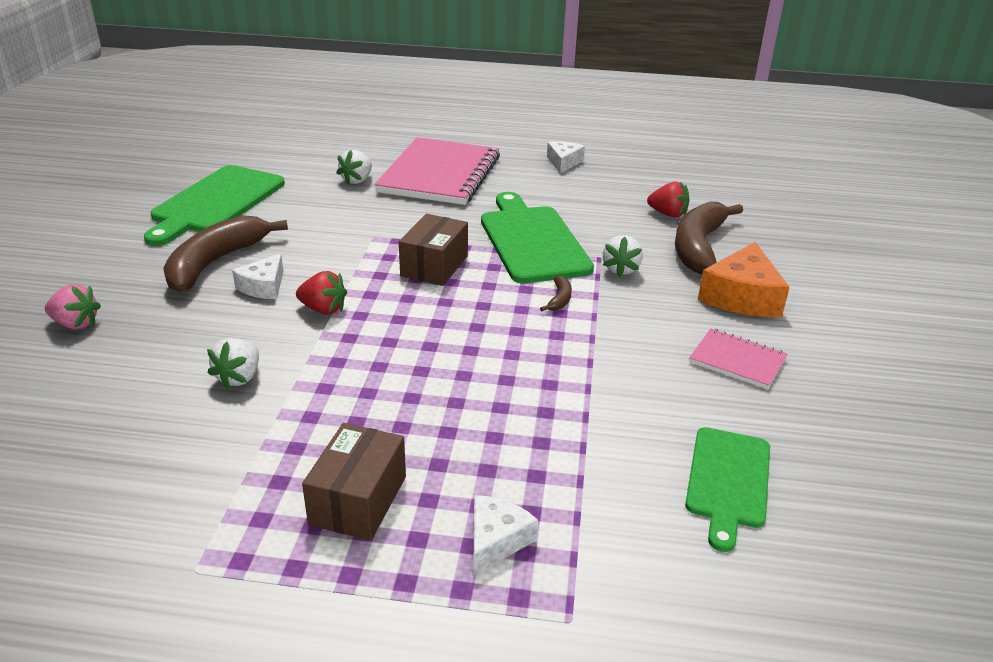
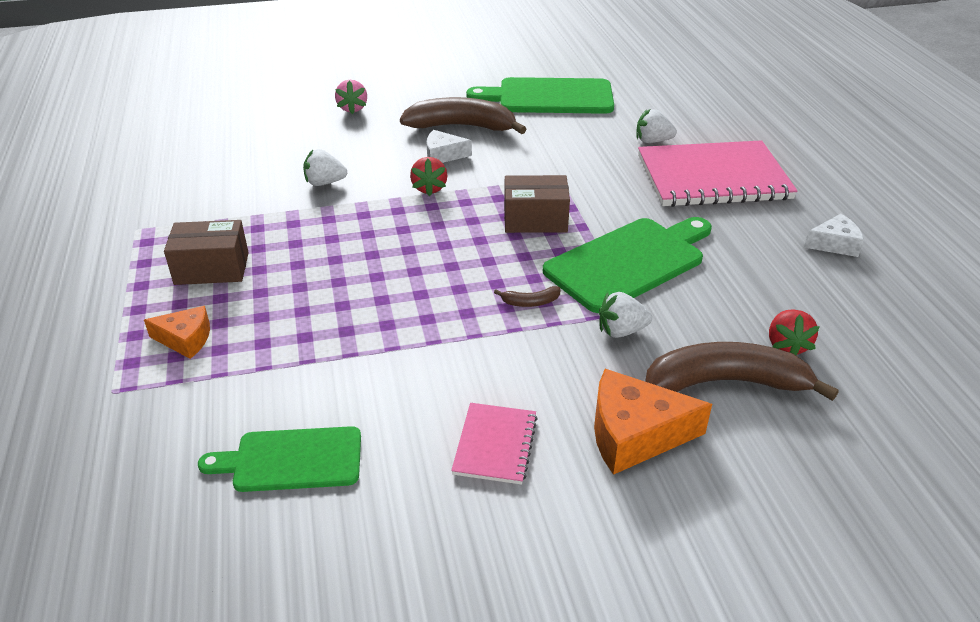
camera: 70 degrees right, 5 degrees up
white cheese [473,495,538,575] -> orange cheese [144,306,210,359]

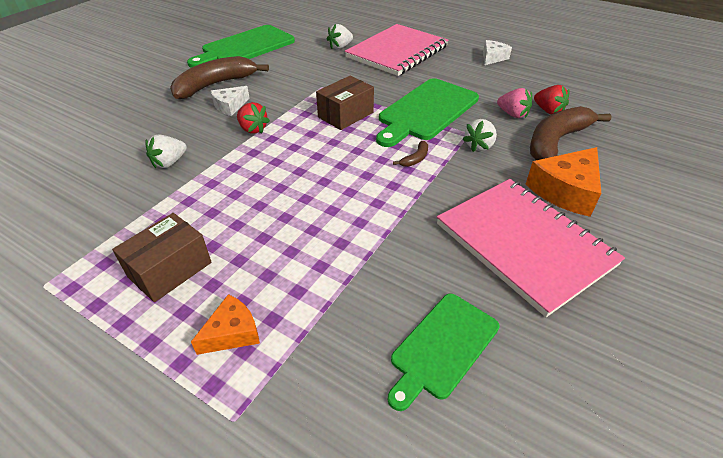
camera: 45 degrees left, 5 degrees up
pink strawberry [335,80,367,114] -> pink strawberry moved to [497,88,532,118]
pink notebook [451,403,538,485] -> pink notebook [437,179,625,317], size x2.08
green cutting board [543,217,712,313] -> green cutting board turned 150 degrees counterclockwise [376,78,479,147]

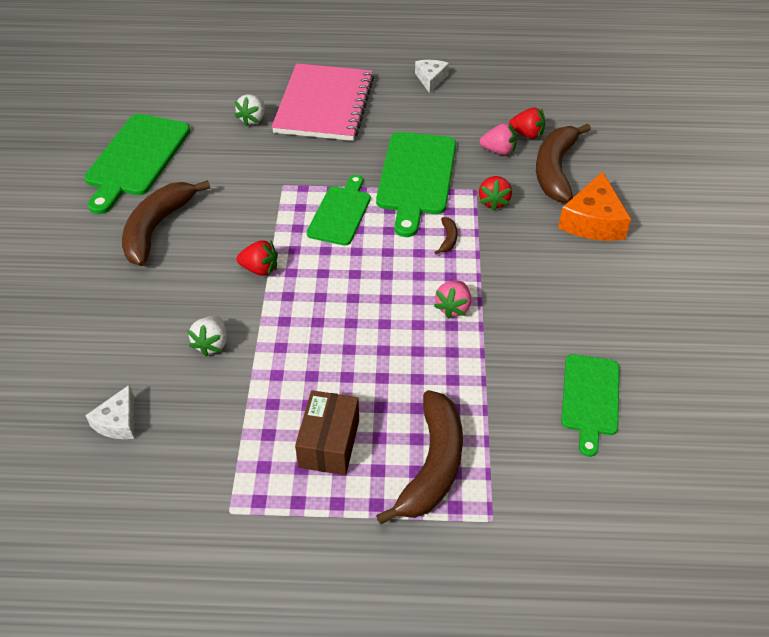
camera: 30 degrees left, 5 degrees up
orange cheese [191,294,260,355] -> brown banana [376,390,463,524]
white cheese [211,86,250,116] -> white cheese moved to [85,385,134,439]
brown box [316,76,374,130] -> green cutting board [307,175,371,246]
pink notebook [437,179,625,317] -> none
white strawberry [462,119,497,152] -> red strawberry [479,176,512,211]
none -> pink strawberry [434,281,471,319]

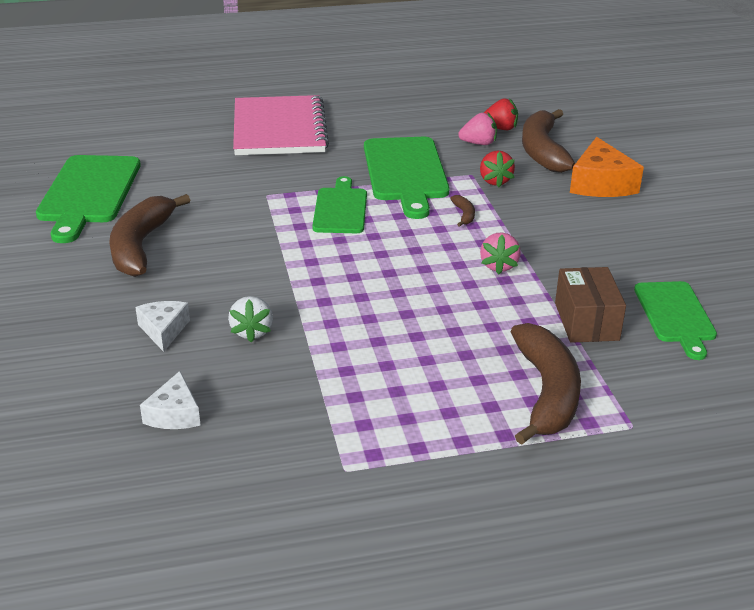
camera: 15 degrees left, 15 degrees down
white strawberry [235,94,265,126] -> none
red strawberry [236,240,278,276] -> none
brown box [295,390,359,475] -> brown box moved to [555,267,626,343]
white cheese [415,60,449,93] -> white cheese moved to [135,301,190,352]

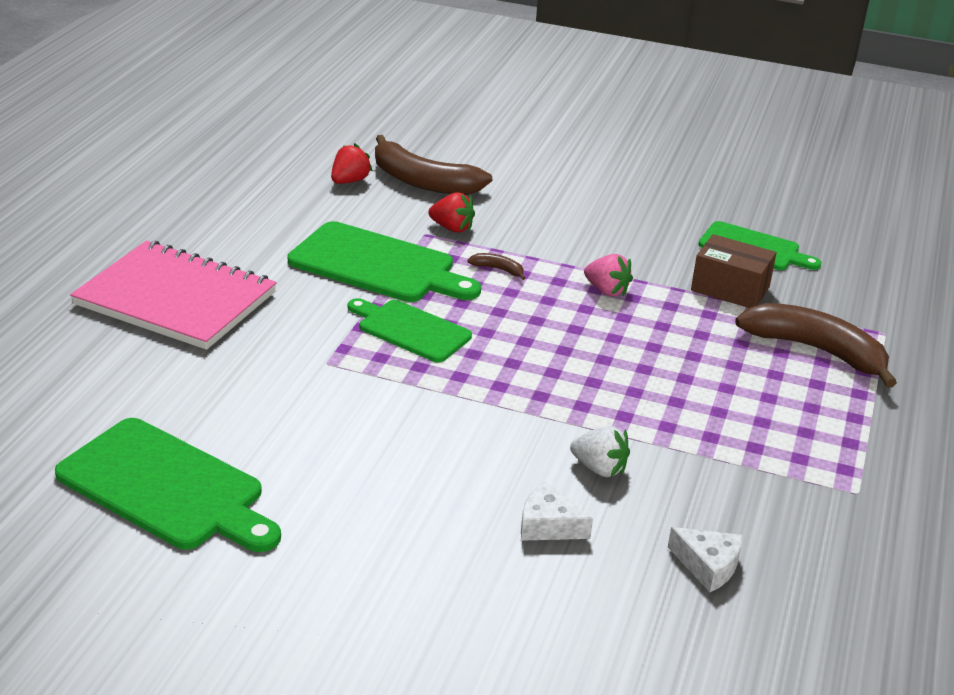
camera: 60 degrees left, 0 degrees up
brown banana [109,194,190,277] -> none
pink strawberry [458,112,497,145] -> none
orange cheese [570,137,644,197] -> none

